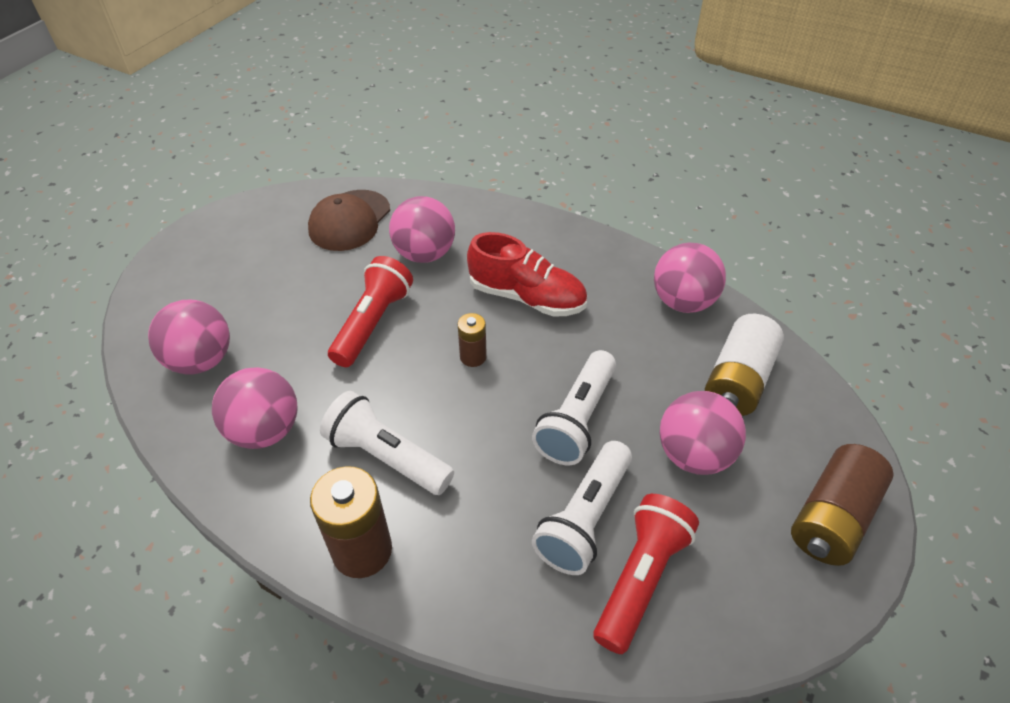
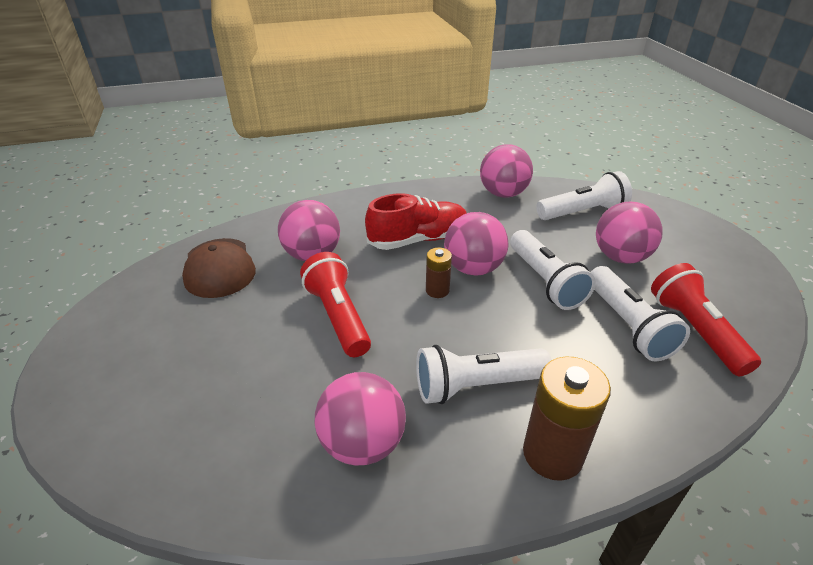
camera: 45 degrees left, 10 degrees down
pink ball [148,300,230,374] -> pink ball moved to [444,212,508,276]
white battery [705,314,784,416] -> white flashlight [536,171,632,220]
brown battery [791,444,894,566] -> none

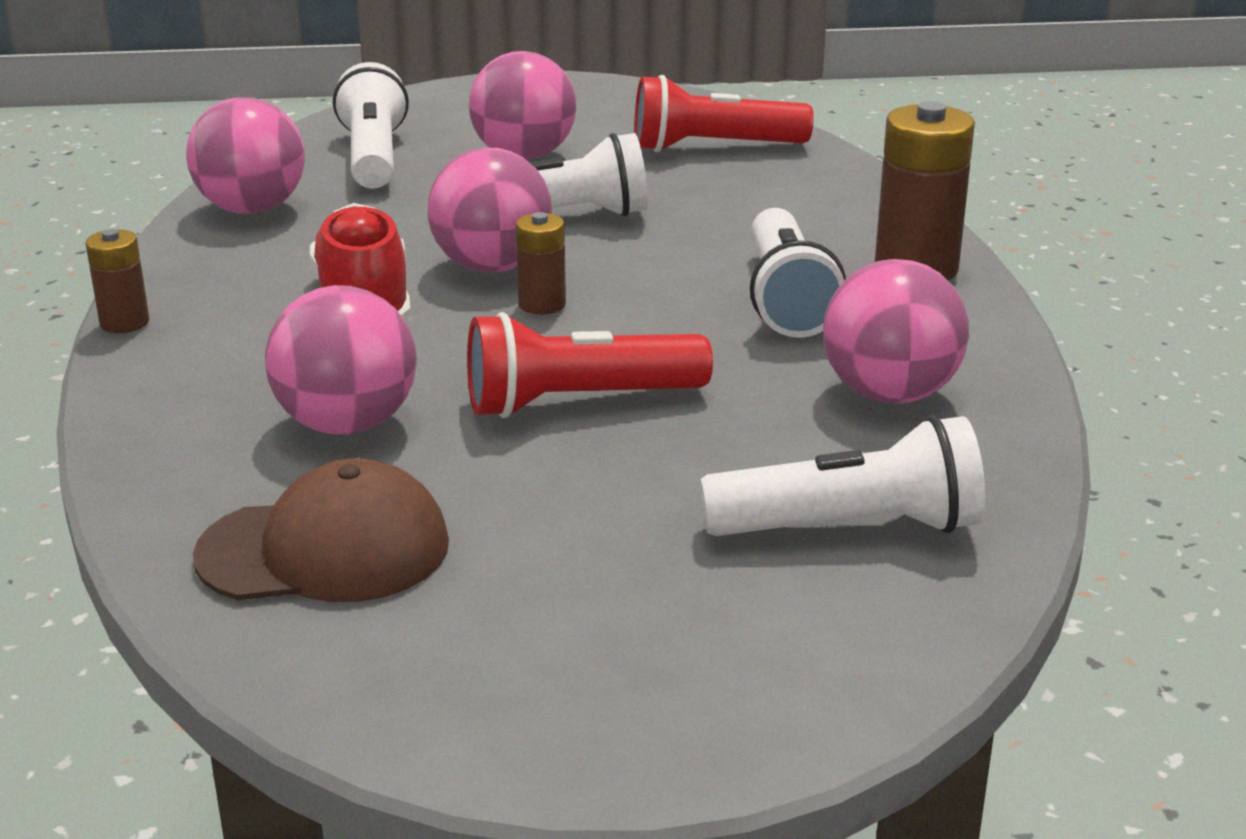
camera: 80 degrees left, 10 degrees down
white flashlight [590,266,690,361] -> white flashlight moved to [700,415,986,536]
none -> brown battery [85,229,150,333]

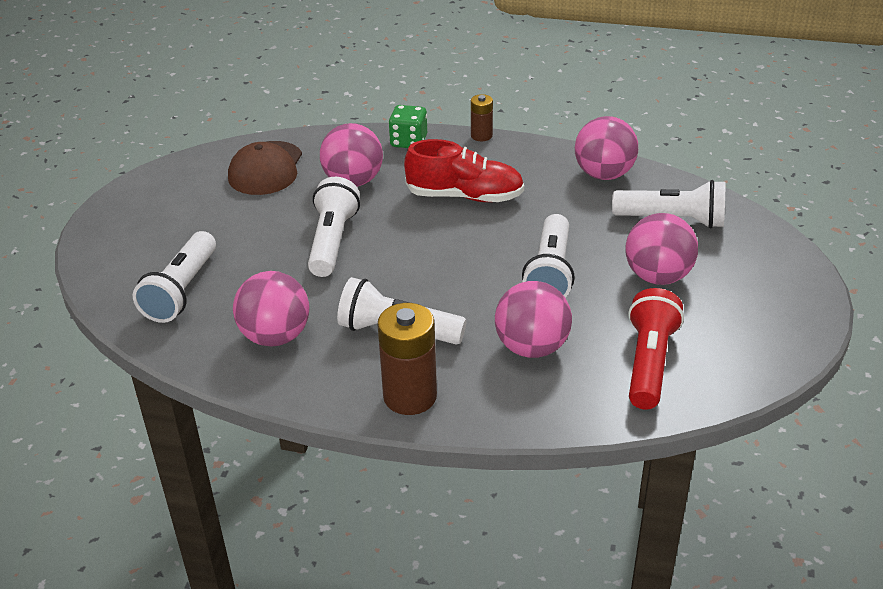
camera: 110 degrees right, 10 degrees up
pink ball [428,148,552,273] -> pink ball moved to [495,281,572,358]
red flashlight [467,312,713,418] -> white flashlight [308,177,360,277]
brown battery [516,212,566,314] -> none
none -> green dice [388,105,427,148]

